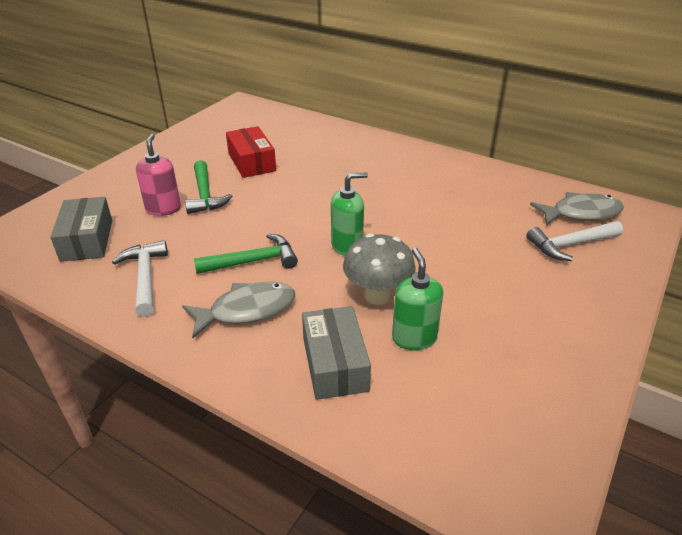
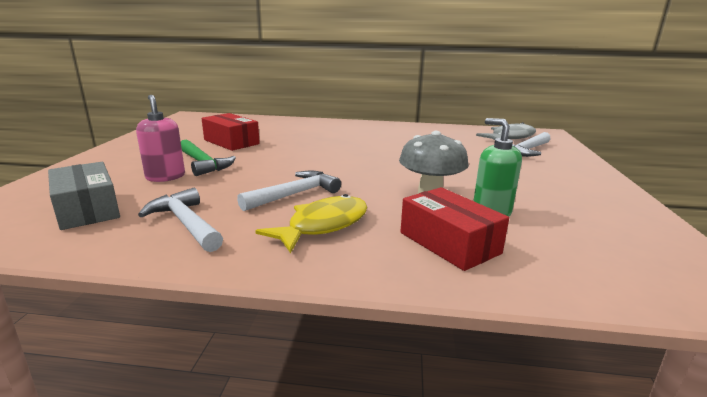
camera: 25 degrees left, 15 degrees down
grey fish [182,281,295,338] -> yellow fish [255,194,367,253]
green hammer [194,233,298,274] -> white hammer [237,170,341,211]
grey box [302,306,371,400] -> red box [400,187,509,271]
green soap dispenser [331,172,368,256] -> none

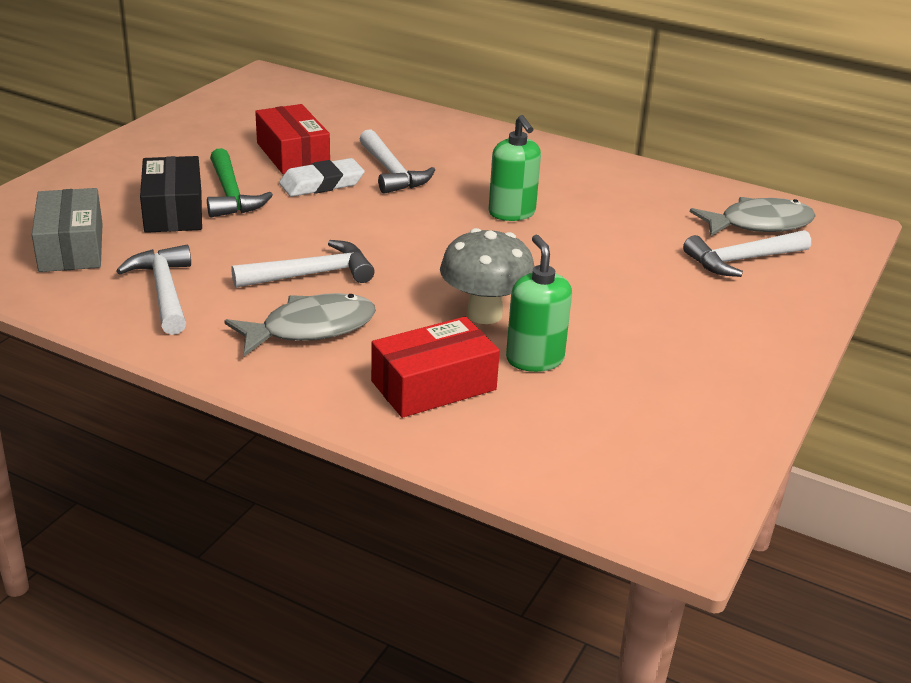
camera: 20 degrees right, 10 degrees up
pink soap dispenser [136,95,185,182] -> black box [140,156,202,233]
yellow fish [255,194,367,253] -> grey fish [224,293,376,356]
red box [400,187,509,271] -> red box turned 75 degrees clockwise [371,316,500,418]
none -> white eraser [279,158,365,197]
none -> white hammer [360,129,435,194]
none -> green soap dispenser [489,115,541,221]

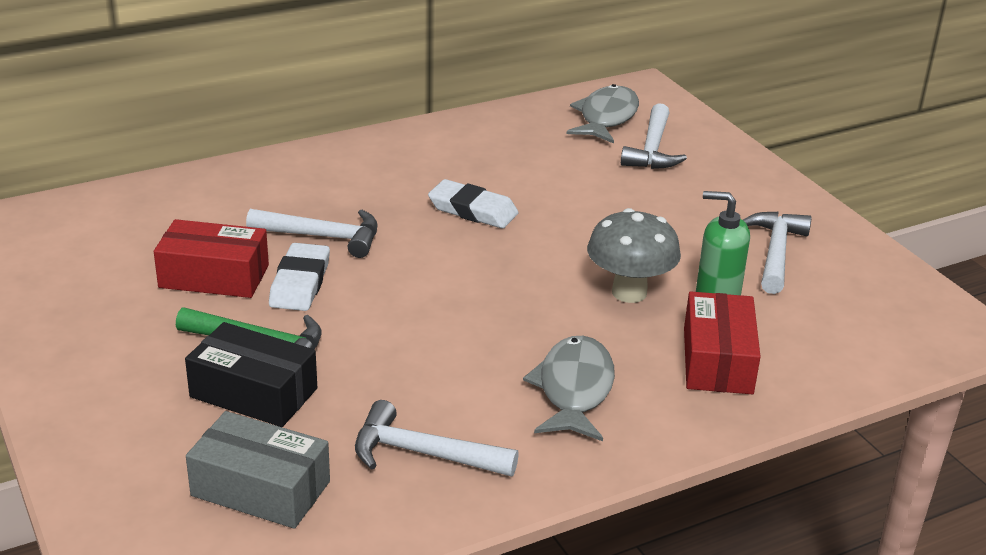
camera: 55 degrees left, 0 degrees up
white hammer [231,240,375,288] -> white hammer moved to [743,212,812,294]
green soap dispenser [489,115,541,221] -> white eraser [428,179,519,229]

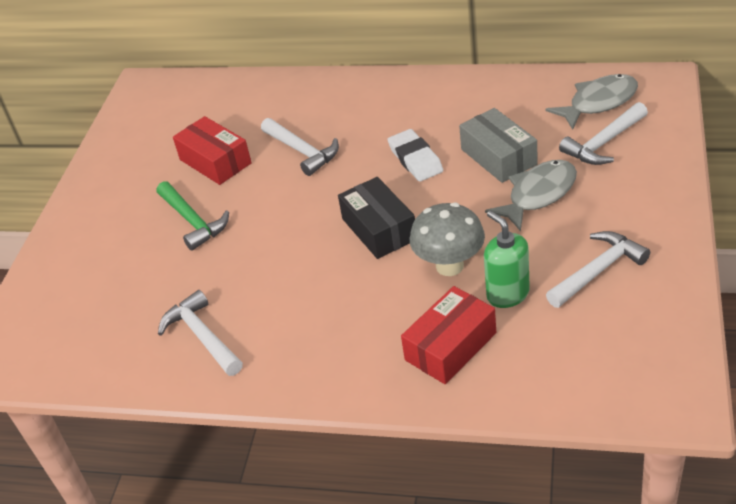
camera: 45 degrees right, 10 degrees up
black box [185,322,317,427] -> black box moved to [338,177,415,259]
grey box [186,411,330,529] -> grey box moved to [459,108,538,183]
white eraser [269,243,330,311] -> none
grey fish [523,336,615,441] -> grey fish moved to [485,160,577,231]

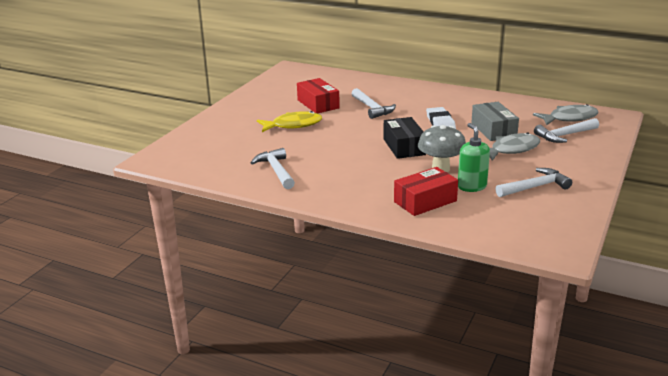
camera: 10 degrees right, 15 degrees down
green hammer [157,181,229,251] -> yellow fish [257,111,322,132]

